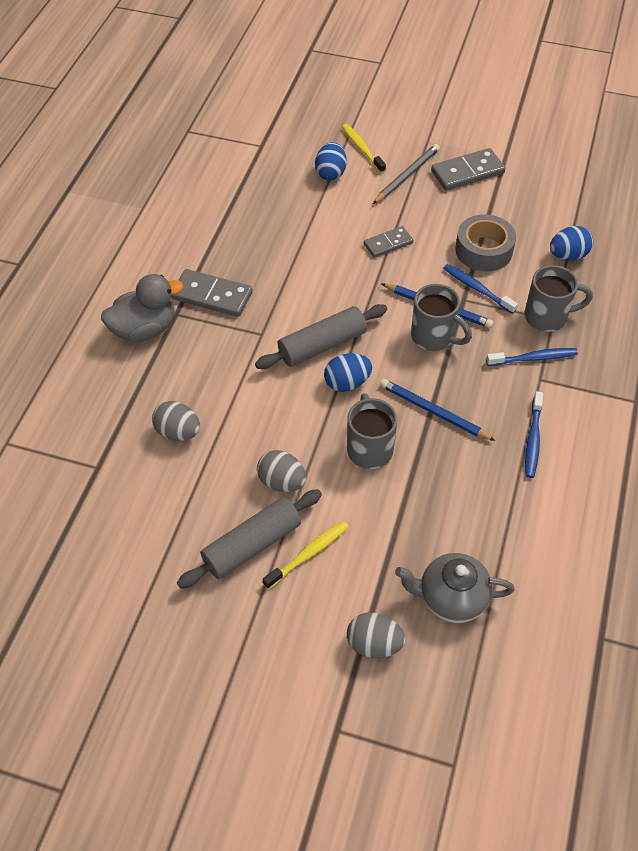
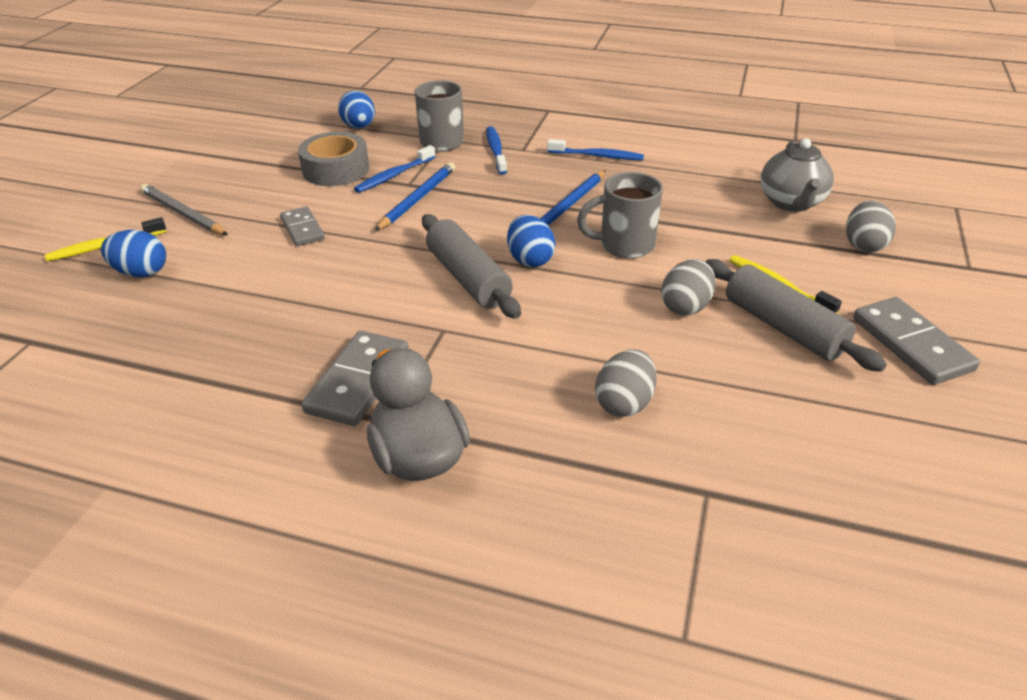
camera: 90 degrees left, 15 degrees down
grey mug [411,284,472,351] -> none
grey domino [431,148,505,191] -> grey domino moved to [853,297,980,385]

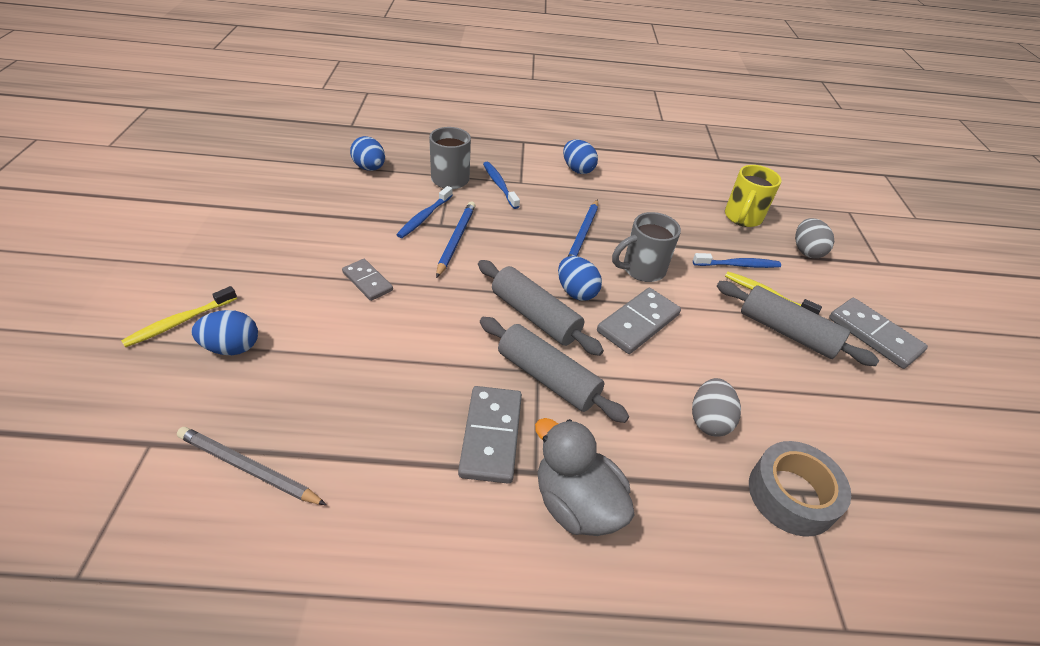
camera: 20 degrees left, 5 degrees up
grey pencil [141,184,228,235] -> grey pencil moved to [177,427,327,505]
grey tape [298,132,370,186] -> grey tape moved to [749,441,851,537]
blue toothbrush [547,139,644,160] -> blue toothbrush moved to [693,253,781,268]
grey egg [661,259,716,316] -> none
grey teapot [761,138,834,212] -> yellow mug [725,165,781,227]
none -> grey rolling pin [480,317,629,423]
none -> blue egg [563,140,598,174]
none -> grey domino [597,288,681,354]

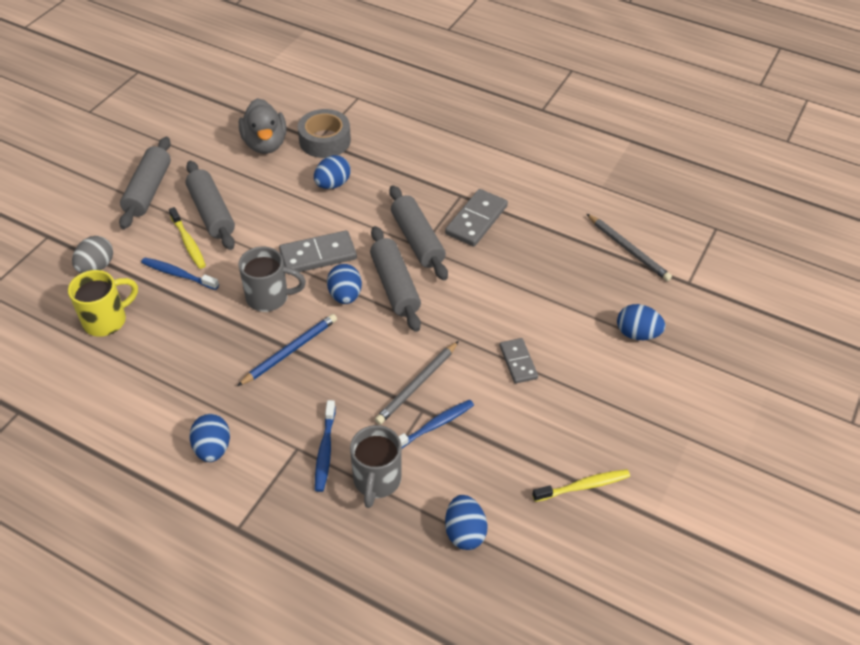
camera: 150 degrees left, 5 degrees up
yellow toothbrush [121,286,237,347] -> yellow toothbrush moved to [532,469,630,502]
blue pencil [436,201,476,278] -> grey pencil [375,341,459,425]
grey duck [535,418,635,536] -> grey duck moved to [239,98,287,154]
grey egg [692,378,741,437] -> blue egg [314,155,351,189]
grey domino [829,298,928,369] -> grey rolling pin [119,137,171,229]

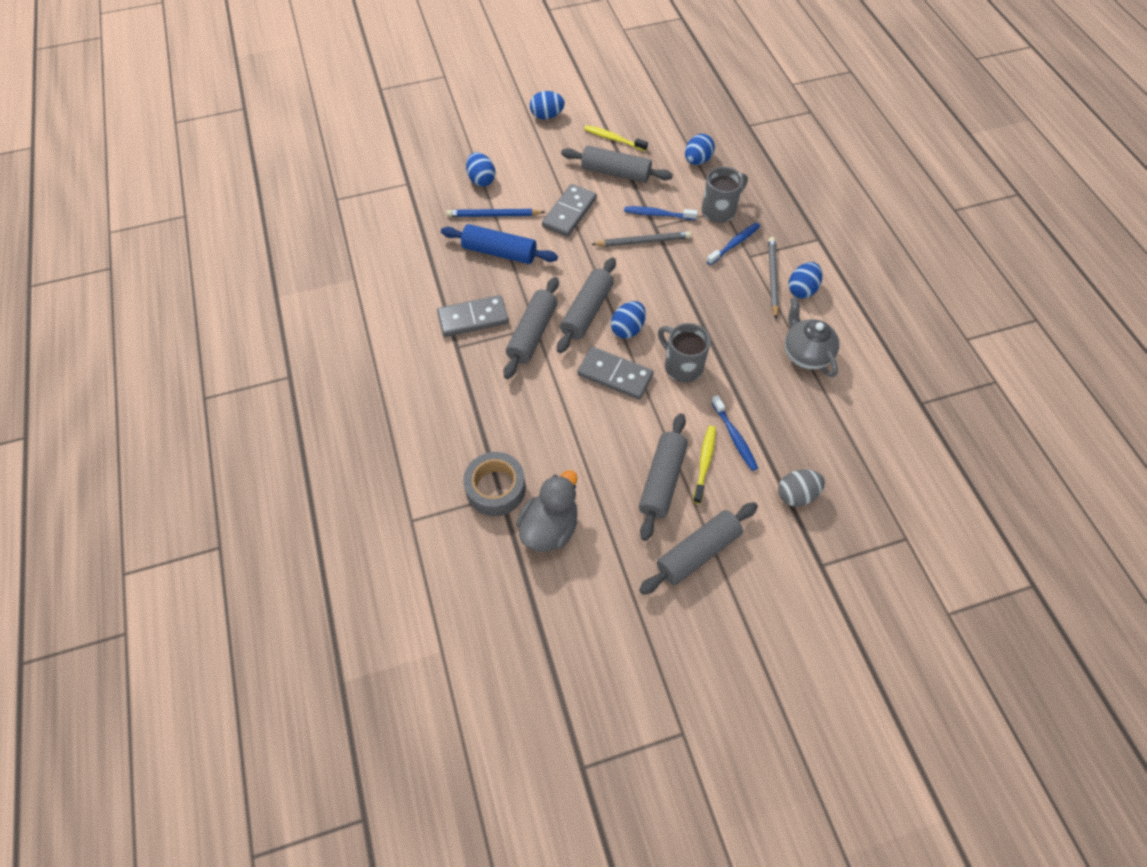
camera: 135 degrees left, 10 degrees up
yellow mug [68,270,138,337] -> none
blue pencil [237,314,337,386] -> blue pencil moved to [446,209,545,217]
blue egg [314,155,351,189] -> blue egg moved to [530,91,565,119]
grey domino [500,338,538,384] -> grey domino [542,184,597,237], size x1.56
grey pencil [587,214,672,281] -> grey pencil moved to [768,237,779,319]
none -> blue rolling pin [441,224,558,264]
none -> grey rolling pin [561,146,673,183]
none -> grey teapot [785,297,839,377]

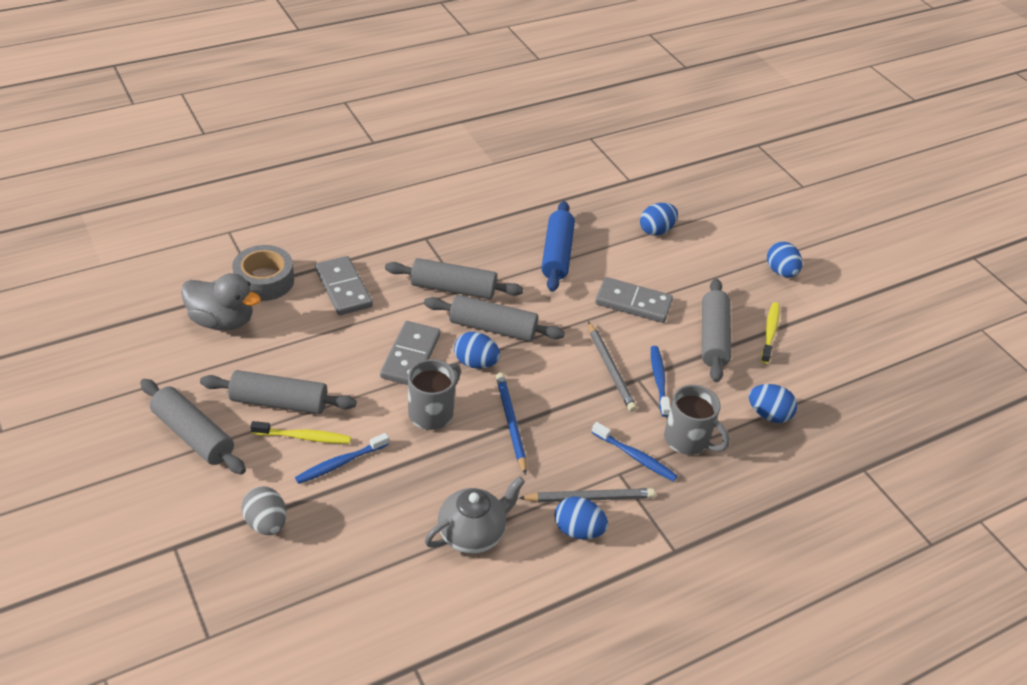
camera: 75 degrees right, 15 degrees down
grey domino [437,295,509,337] -> grey domino moved to [315,256,373,315]
blue pencil [446,209,545,217] -> blue pencil moved to [496,373,527,475]

